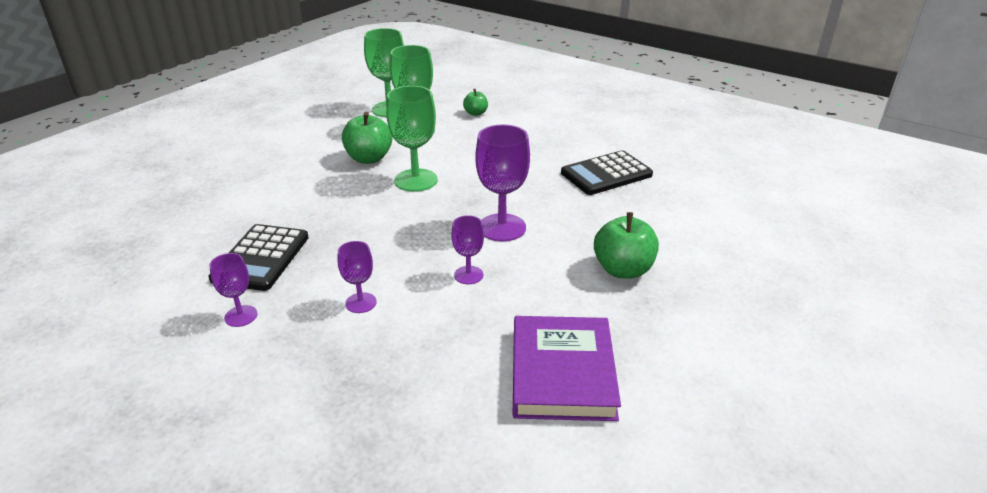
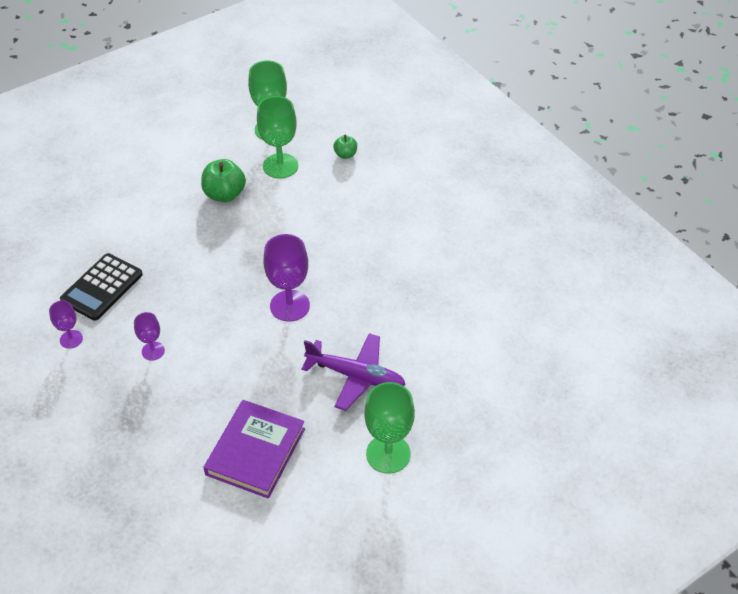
camera: 20 degrees right, 15 degrees up
green goblet [386,86,438,192] -> green goblet moved to [364,382,415,474]
purple goblet [451,215,484,284] -> none
black calculator [561,151,653,195] -> none
green apple [594,212,659,279] -> purple plane [301,333,406,411]

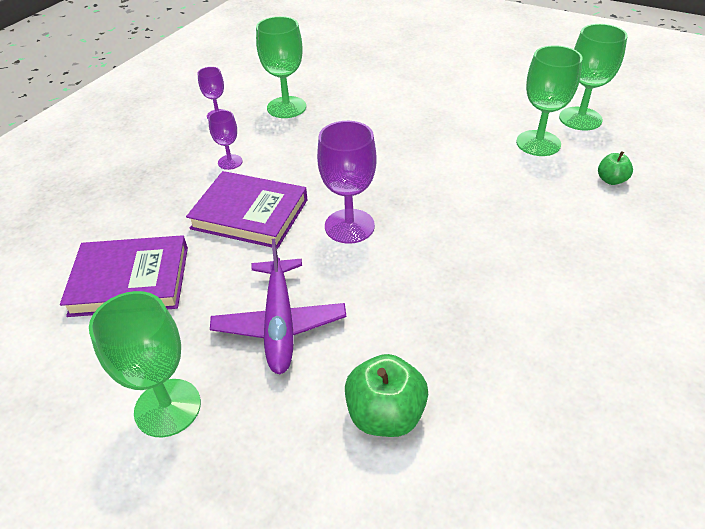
camera: 65 degrees right, 5 degrees down
black calculator [60,253,143,321] -> green goblet [256,16,306,118]
green apple [201,159,246,202] -> green apple moved to [345,354,428,437]
none -> purple book [186,171,308,249]

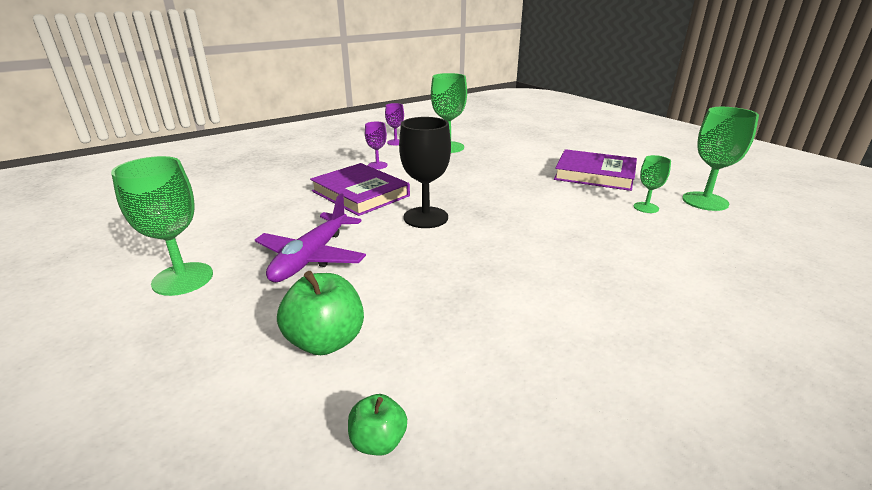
camera: 25 degrees right, 15 degrees down
purple book [60,235,188,317] -> purple book moved to [554,149,637,191]
purple goblet [317,121,377,244] -> black goblet [399,117,451,228]
green goblet [516,45,583,156] -> green goblet [634,155,671,213], size x0.55
green apple [598,151,633,185] -> green apple moved to [348,394,407,455]

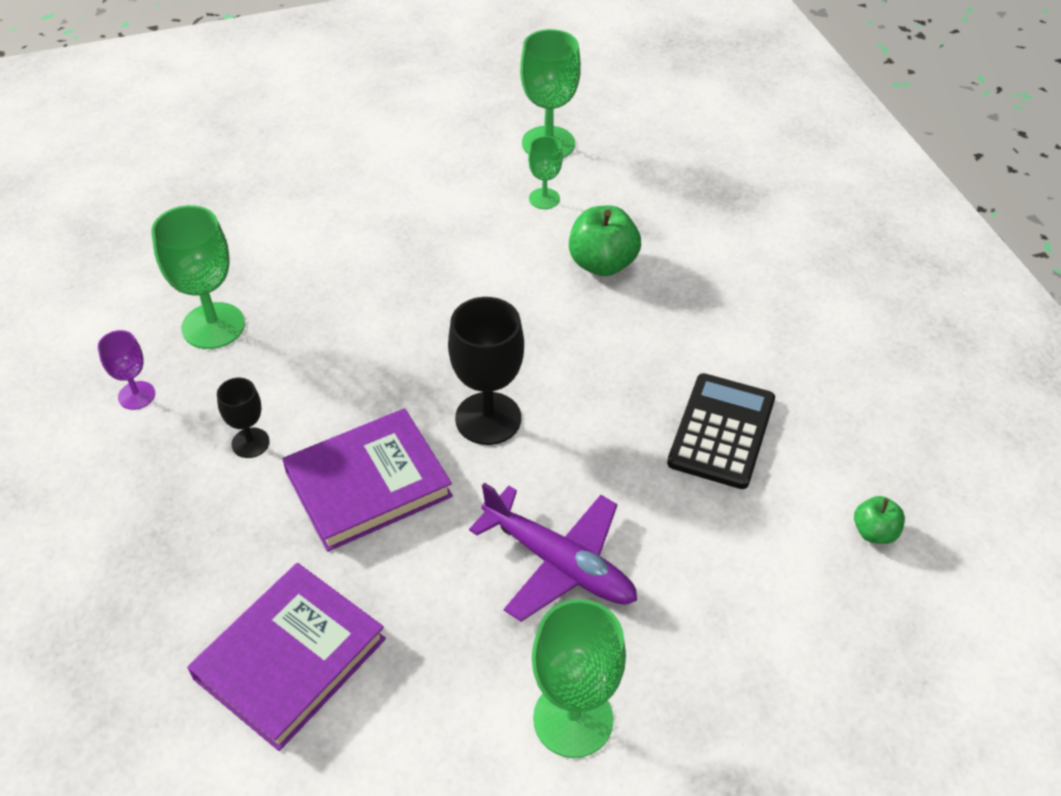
camera: 75 degrees left, 20 degrees up
green apple [277,271,364,355] -> green apple moved to [569,206,641,276]
purple goblet [365,121,388,169] -> black goblet [217,378,270,458]
purple book [554,149,637,191] -> purple book moved to [187,563,386,751]
none -> black calculator [667,373,775,489]

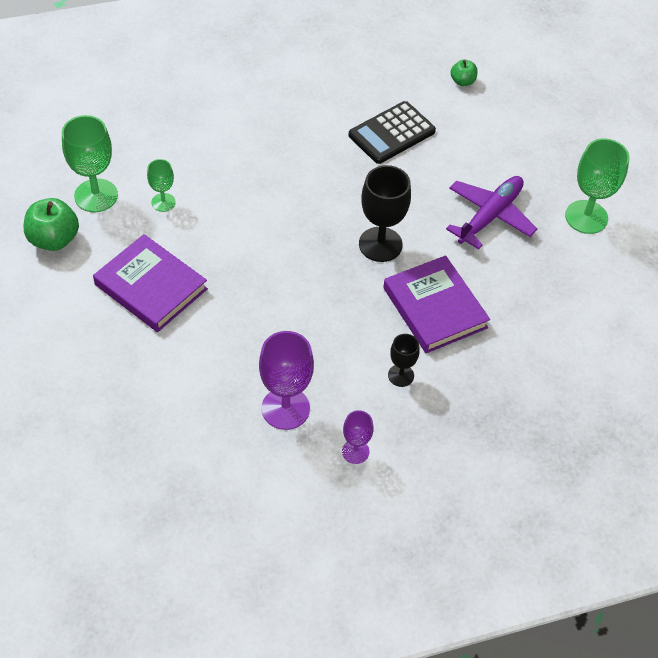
camera: 90 degrees left, 5 degrees up
green goblet [151,205,245,349] -> purple goblet [259,331,314,430]
purple book [187,563,386,751] -> purple book moved to [93,234,208,332]
green apple [569,206,641,276] -> green apple moved to [24,198,79,251]
black calculator [667,373,775,489] -> black calculator turned 60 degrees counterclockwise [349,101,436,164]

